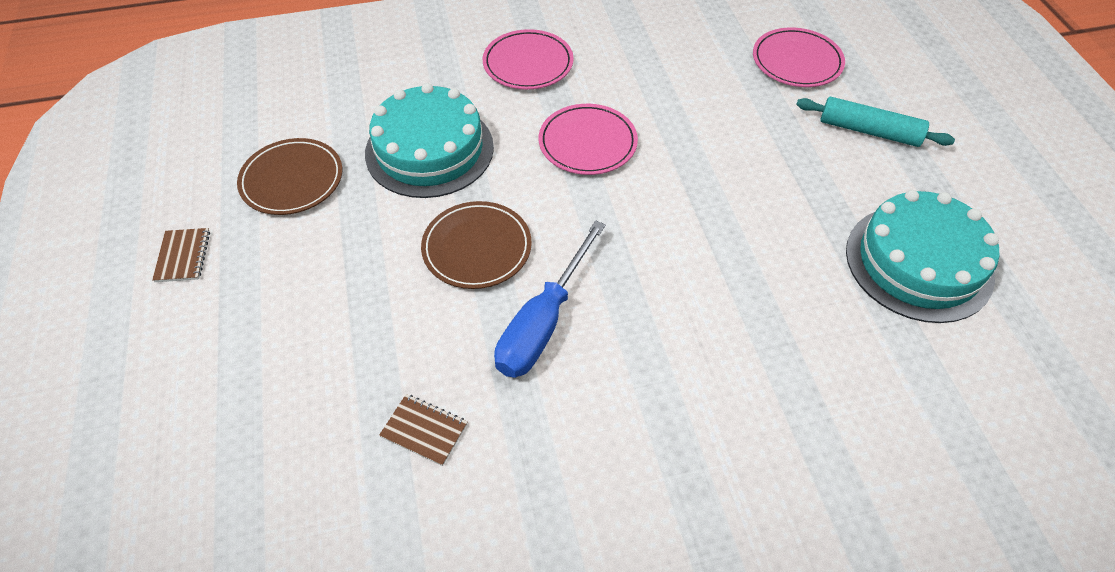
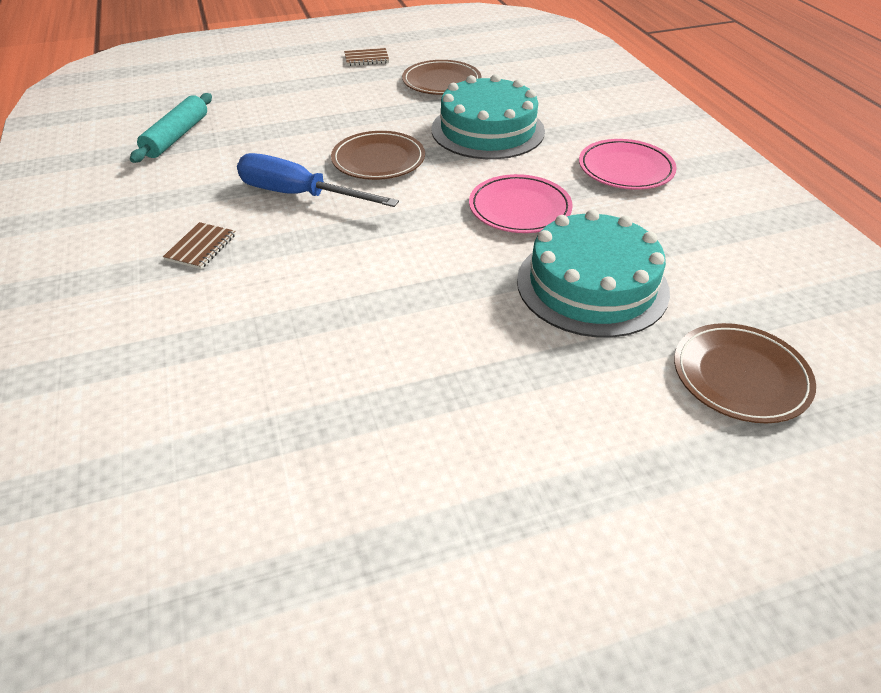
camera: 85 degrees right, 10 degrees down
brown notebook [379,394,468,466] -> brown notebook moved to [163,222,236,269]
pink plate [753,27,845,87] -> brown plate [674,323,816,423]
turquoise rolling pin [796,97,955,147] -> turquoise rolling pin moved to [130,93,212,163]
turquoise cake [846,190,999,323] -> turquoise cake moved to [517,209,670,337]

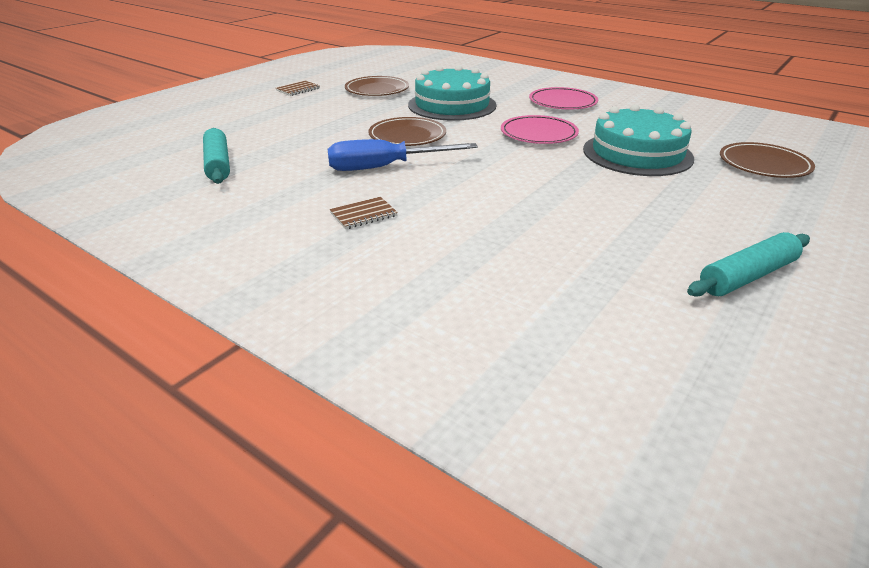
camera: 35 degrees left, 10 degrees down
brown notebook [163,222,236,269] -> brown notebook turned 75 degrees clockwise [330,197,398,229]
none -> turquoise rolling pin [687,232,810,297]

